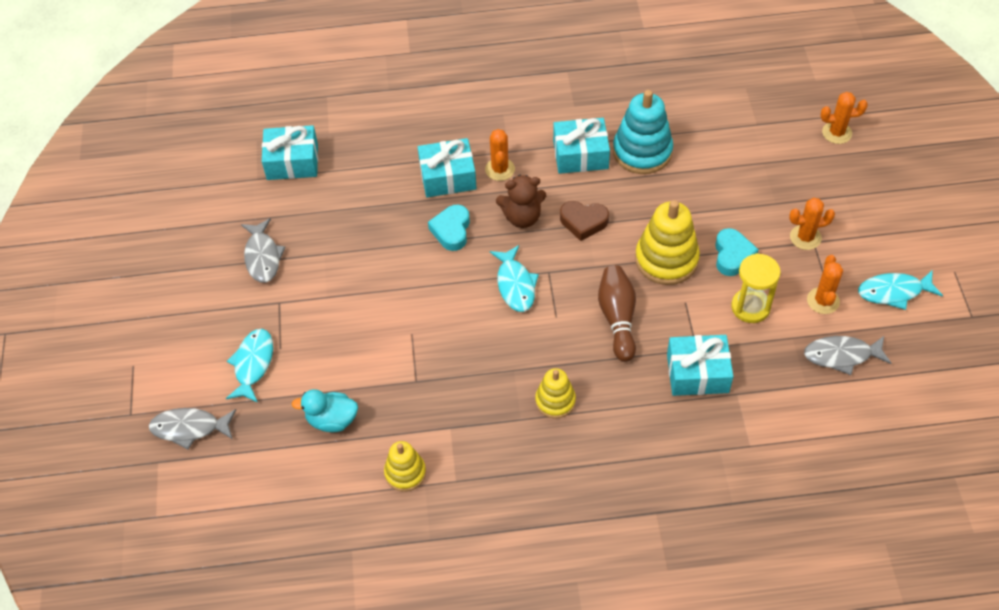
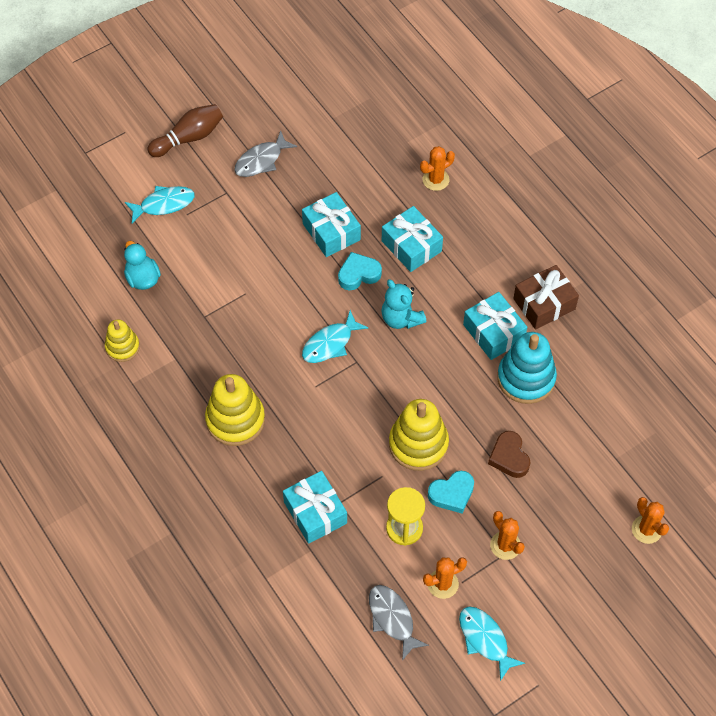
camera: 60 degrees right, 5 degrees up
grey fish [149,408,236,449] -> none
turquoise gift [262,125,318,180] -> turquoise gift moved to [302,192,361,257]
orange cactus [485,129,515,181] -> orange cactus moved to [420,146,455,191]
brown teddy bear [496,175,546,228] -> turquoise teddy bear [381,279,426,329]
yellow stacking toy [535,368,576,419] -> yellow stacking toy [205,374,265,446], size x1.68
brown heart [560,201,609,241] -> brown heart moved to [488,431,530,478]
brown bowling pin [598,265,636,362] -> brown bowling pin moved to [147,104,223,157]
none -> brown gift [513,265,579,330]

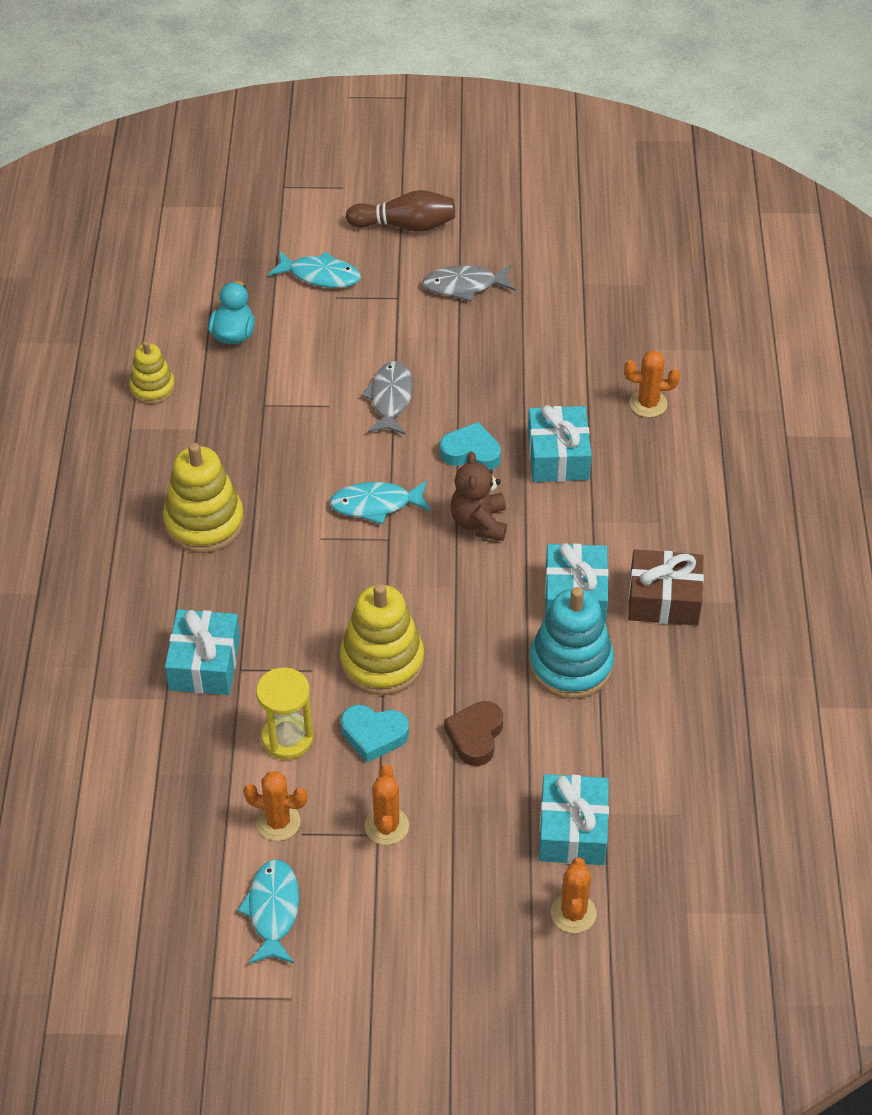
camera: 35 degrees right, 10 degrees down
turquoise gift [302,192,361,257] -> turquoise gift moved to [539,774,609,865]
grey fish [369,585,429,661] -> grey fish moved to [361,361,413,434]
turquoise teddy bear [381,279,426,329] -> brown teddy bear [450,451,507,541]

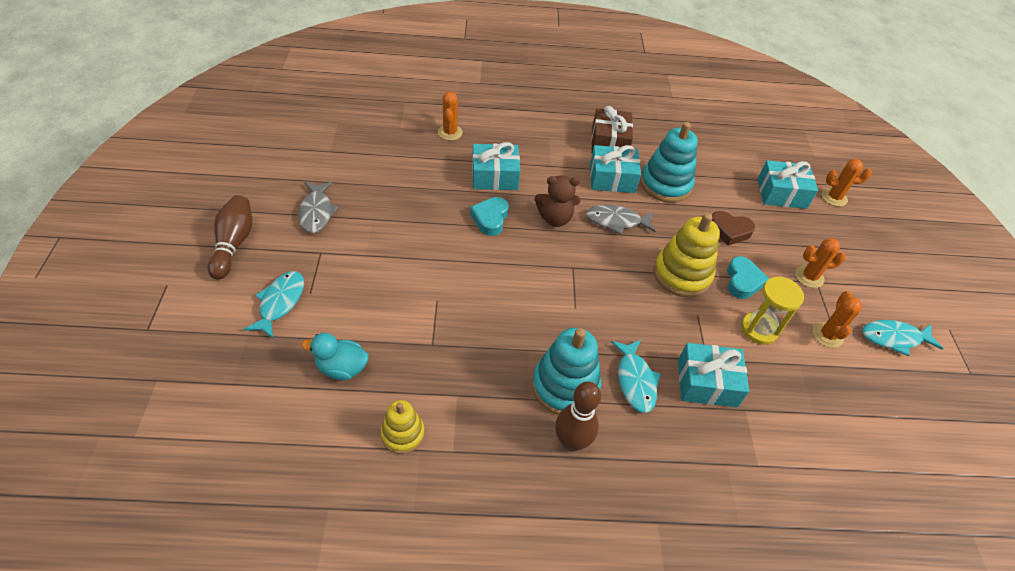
camera: 95 degrees left, 0 degrees up
yellow stacking toy [163,443,244,553] -> turquoise stacking toy [532,328,601,415]
turquoise fish [329,480,431,524] -> turquoise fish moved to [611,340,661,413]
grey fish [361,361,413,434] -> grey fish moved to [586,205,655,235]
none -> brown bowling pin [555,382,601,452]

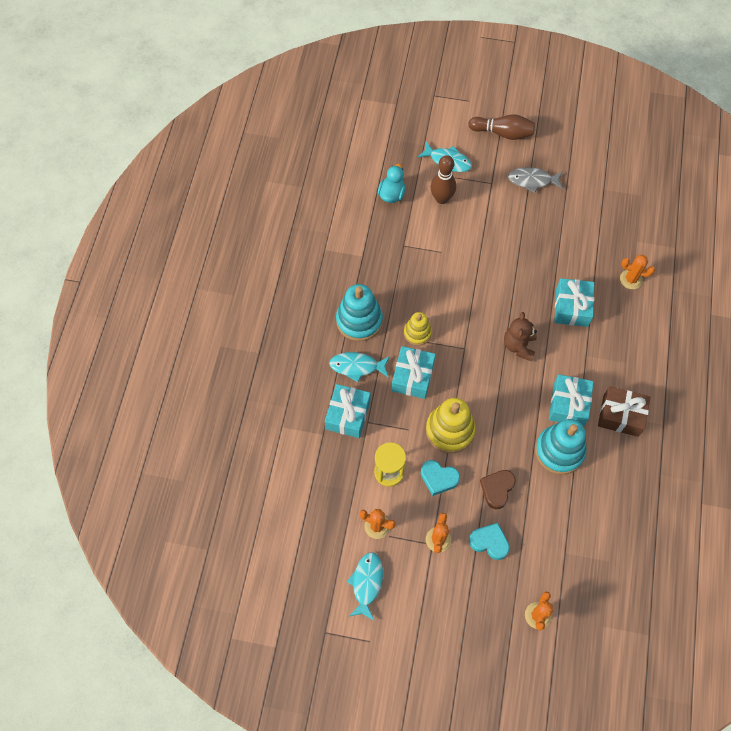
camera: 105 degrees right, 15 degrees up
yellow stacking toy [381,400,425,454] -> yellow stacking toy moved to [404,312,432,345]
turquoise heart [470,197,509,236] -> turquoise heart moved to [469,523,510,560]
brown bowling pin [555,382,601,452] -> brown bowling pin moved to [431,155,456,204]
grey fish [586,205,655,235] -> none
turquoise gift [757,160,818,209] -> turquoise gift moved to [392,346,436,399]

